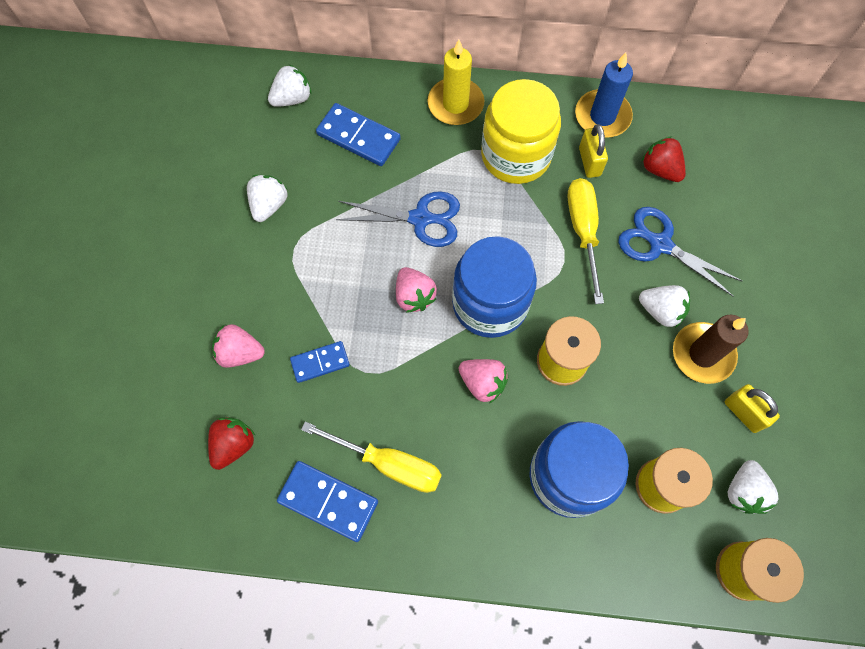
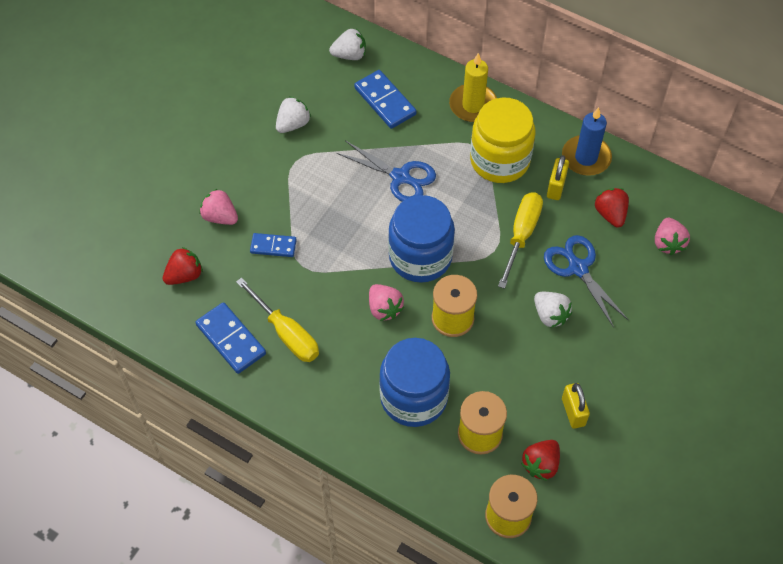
camera: 25 degrees right, 10 degrees down
pink strawberry [396,267,437,313] -> pink strawberry moved to [655,218,690,255]
brown candle [673,315,749,384] -> none
white strawberry [728,460,778,514] -> red strawberry [521,440,560,481]

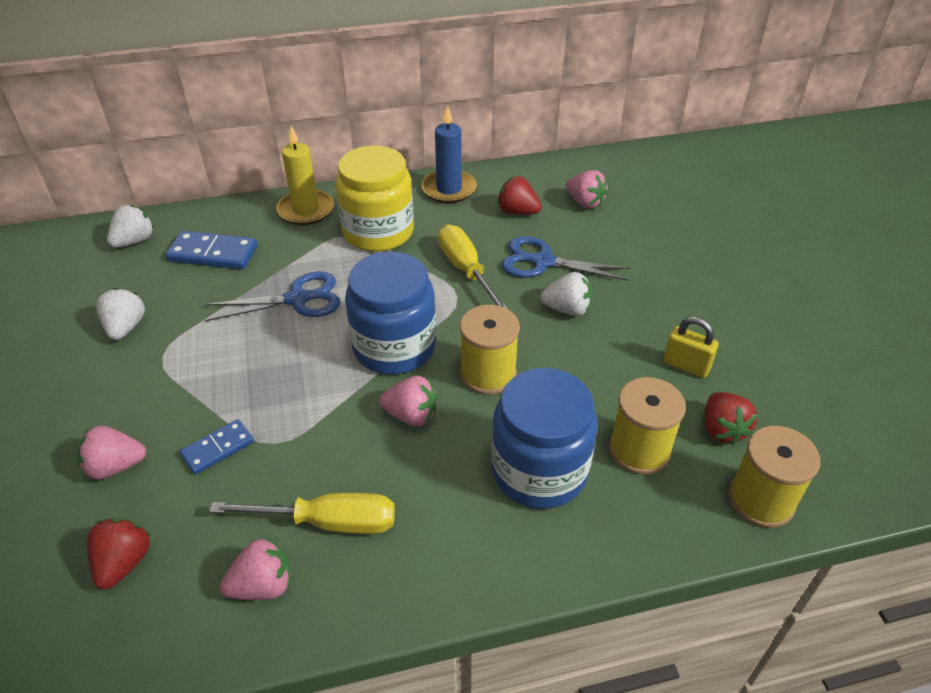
camera: 45 degrees left, 15 degrees down
blue domino [196,302,266,374] -> pink strawberry [220,537,291,600]
yellow padlock [547,155,569,200] -> none

